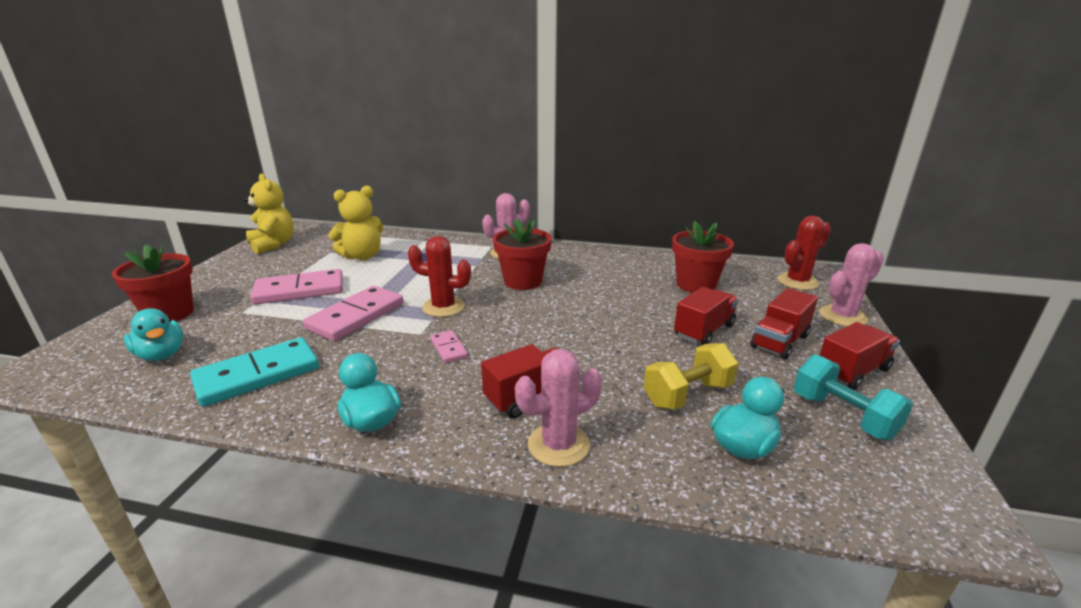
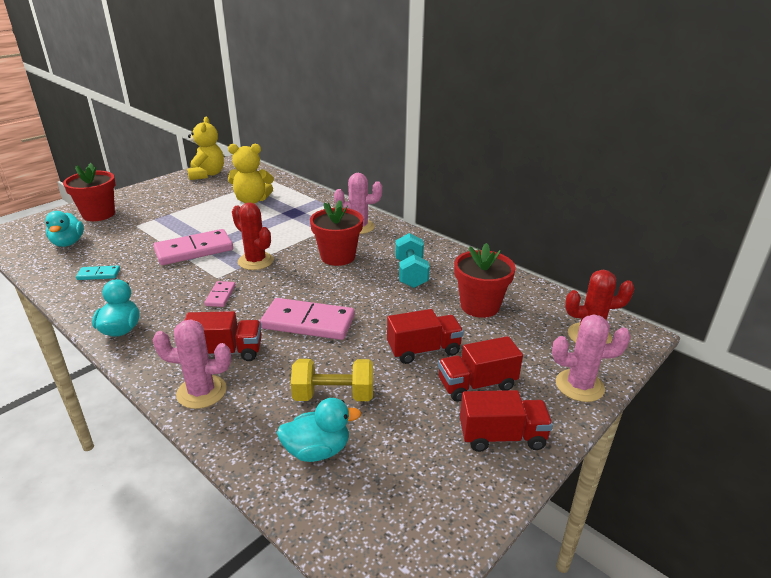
camera: 30 degrees right, 5 degrees up
turquoise domino [190,337,319,407] -> turquoise domino [76,266,120,280], size x0.49
pink domino [251,269,343,305] -> pink domino moved to [260,298,355,340]
turquoise dumbbell [793,354,913,440] -> turquoise dumbbell moved to [395,233,430,288]

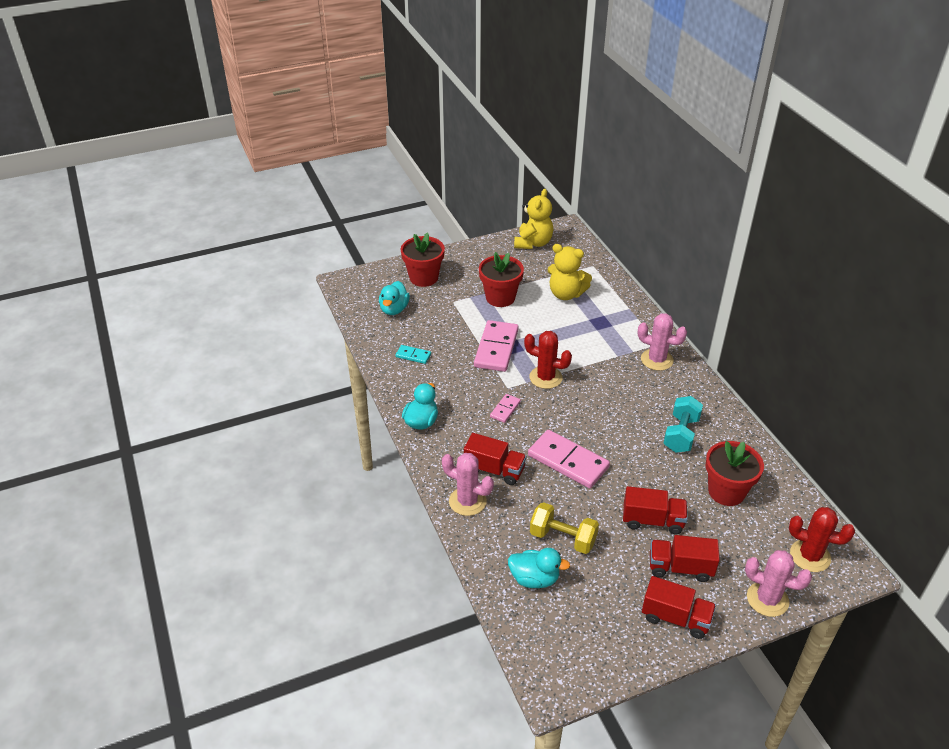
camera: 25 degrees right, 10 degrees up
pink domino [153,229,233,265] -> pink domino turned 75 degrees counterclockwise [474,320,519,372]
red cactus [232,202,274,270] -> red cactus turned 45 degrees counterclockwise [524,331,572,389]
red flower pot [310,200,363,266] -> red flower pot moved to [479,252,524,307]

